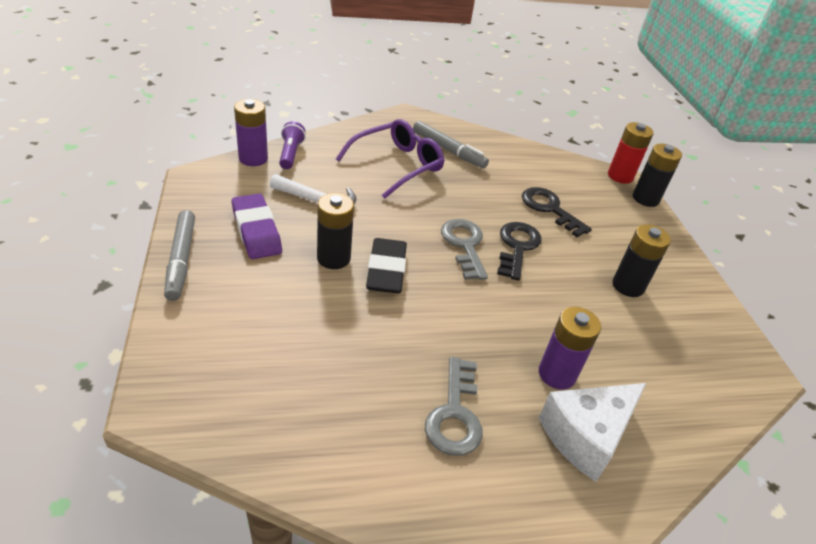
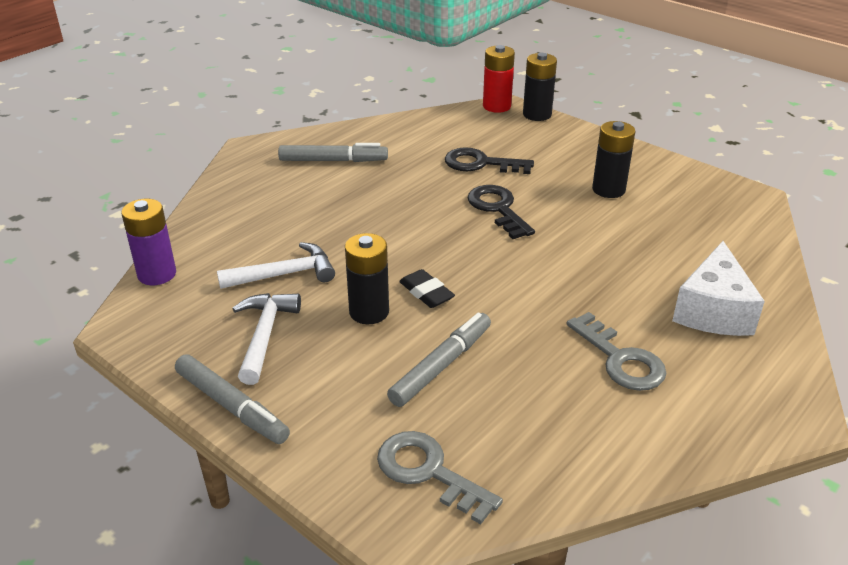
camera: 35 degrees left, 5 degrees down
purple eraser [232,194,282,259] -> white hammer [232,293,301,385]
purple flashlight [279,121,306,169] -> none
purple glasses [336,119,445,199] -> none
black eraser [366,238,407,294] -> black eraser [399,269,455,308], size x0.64
grey key [441,219,488,280] -> grey key moved to [377,431,503,524]
purple battery [539,307,601,390] -> none
none -> grey marker [387,312,491,407]

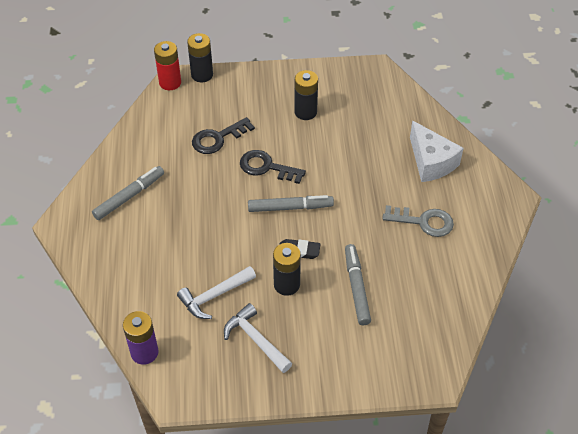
camera: 45 degrees left, 15 degrees up
grey marker [175,354,290,444] -> grey marker moved to [248,195,334,212]
white hammer [217,242,335,289] -> white hammer turned 150 degrees counterclockwise [177,266,256,319]
grey key [377,431,503,524] -> none

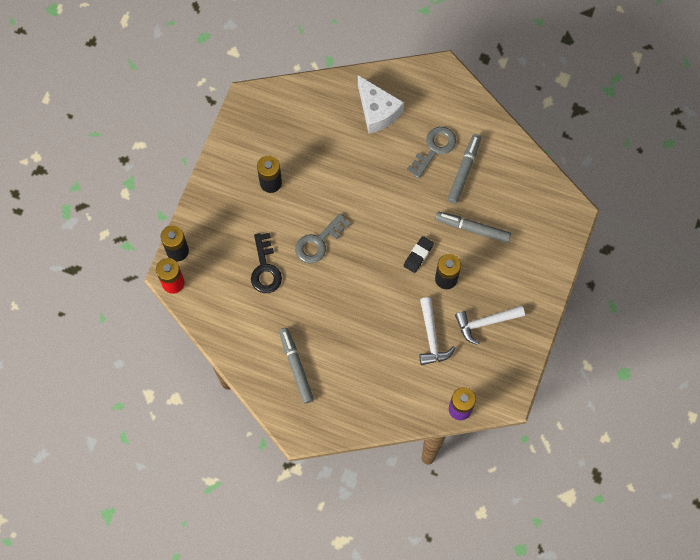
camera: 65 degrees left, 20 degrees up
black key [240,150,306,184] -> grey key [295,213,350,264]
grey marker [248,195,334,212] -> grey marker moved to [448,134,481,204]
white cheese [410,121,464,182] -> white cheese turned 60 degrees clockwise [358,75,404,134]

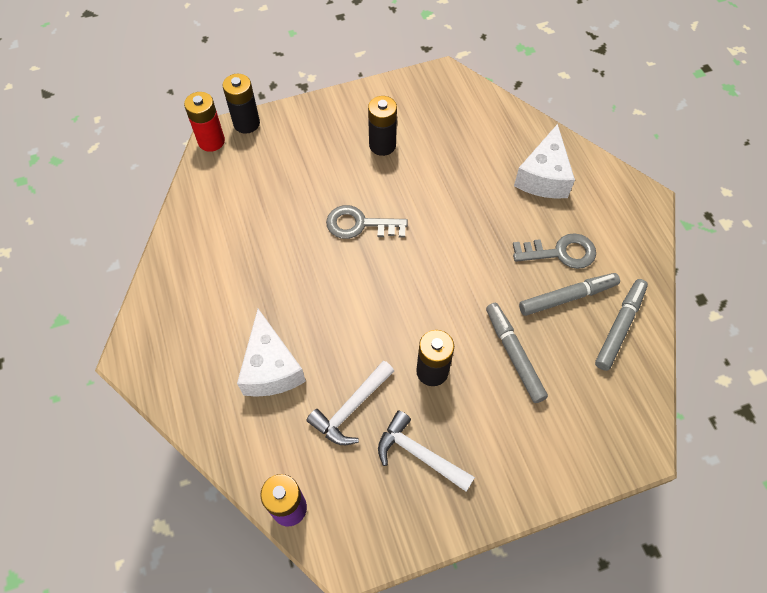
camera: 50 degrees right, 10 degrees down
black key [251,233,282,293] -> none
grey marker [279,328,314,404] -> grey marker moved to [595,279,648,371]
black eraser [404,236,434,273] -> none
none -> white cheese [237,309,306,397]

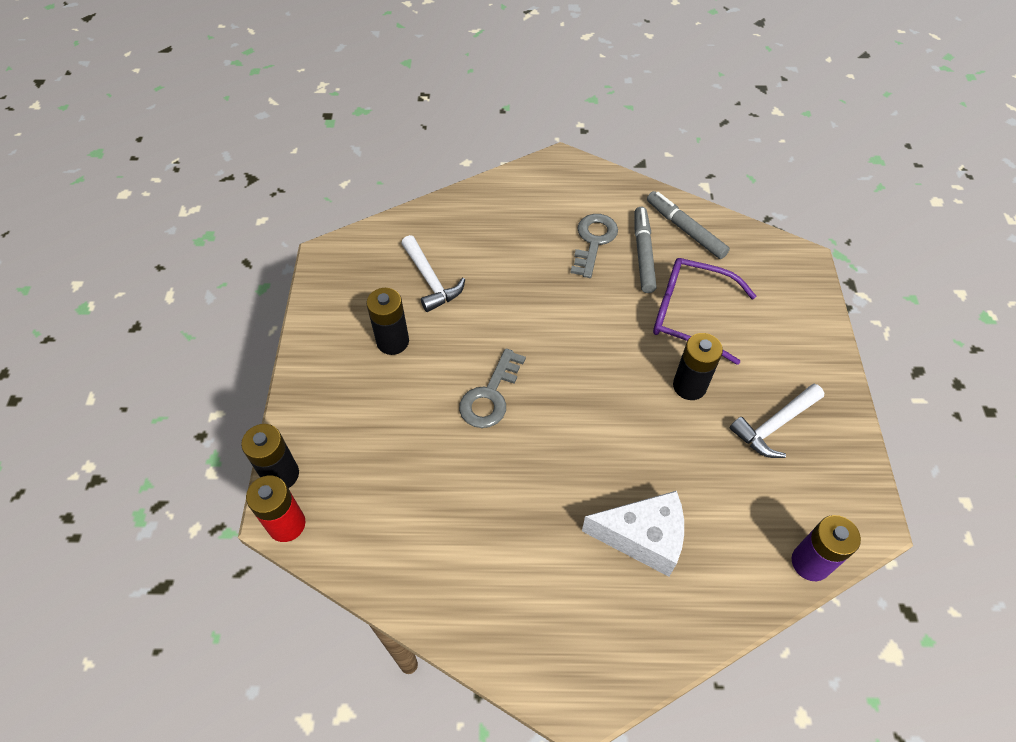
camera: 70 degrees left, 5 degrees down
white hammer [307,360,394,445] -> white hammer moved to [401,235,465,312]
grey marker [486,303,548,403] -> purple glasses [653,258,756,365]
white cheese [514,124,575,199] -> none

